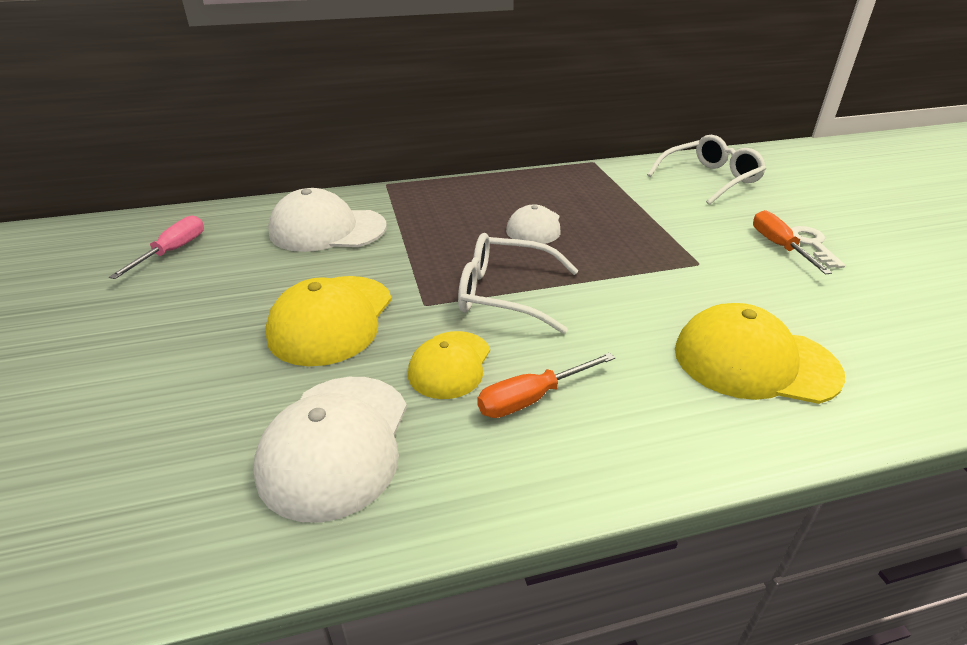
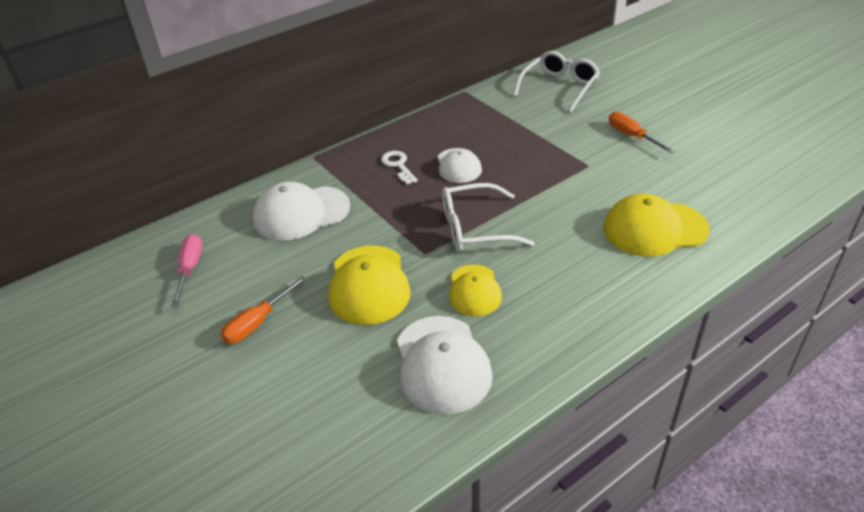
camera: 20 degrees left, 5 degrees up
orange screwdriver [477,353,615,418] -> orange screwdriver moved to [221,276,307,344]
white key [791,226,845,268] -> white key moved to [381,151,418,184]

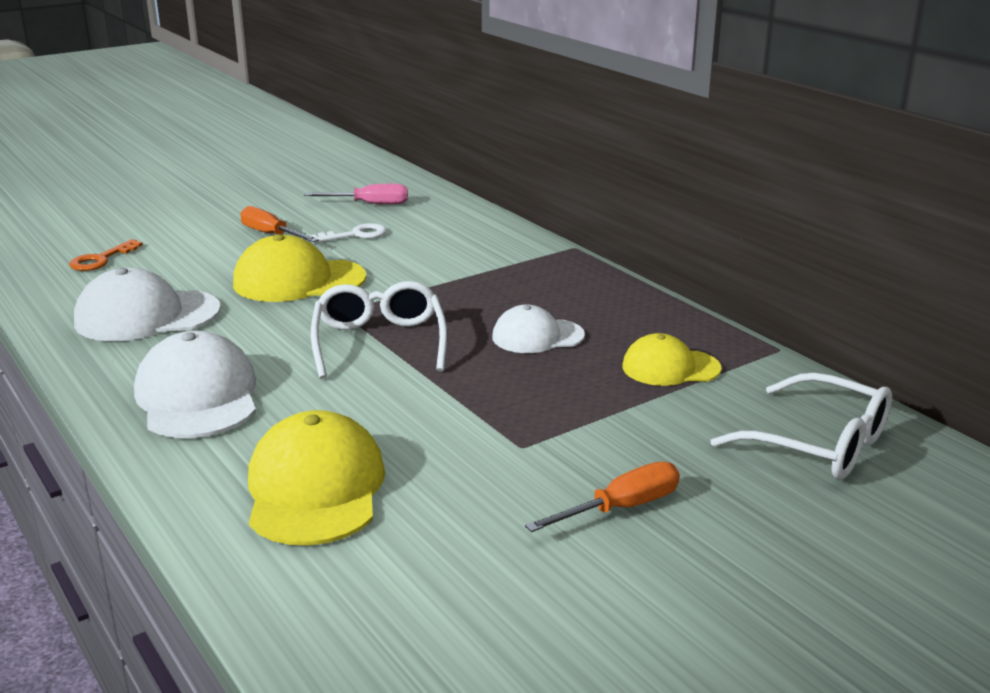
camera: 90 degrees right, 15 degrees down
white cap [253,182,350,240] -> white cap moved to [134,331,256,438]
white key [381,151,418,184] -> white key moved to [310,223,387,243]
yellow cap [449,265,502,316] -> yellow cap moved to [622,333,721,386]
none -> orange key [69,239,143,271]

